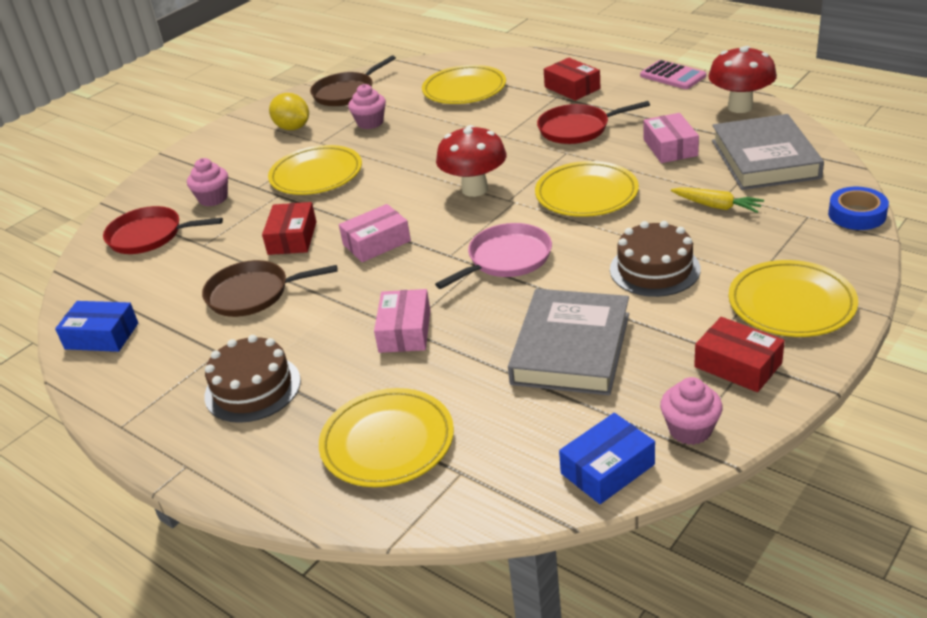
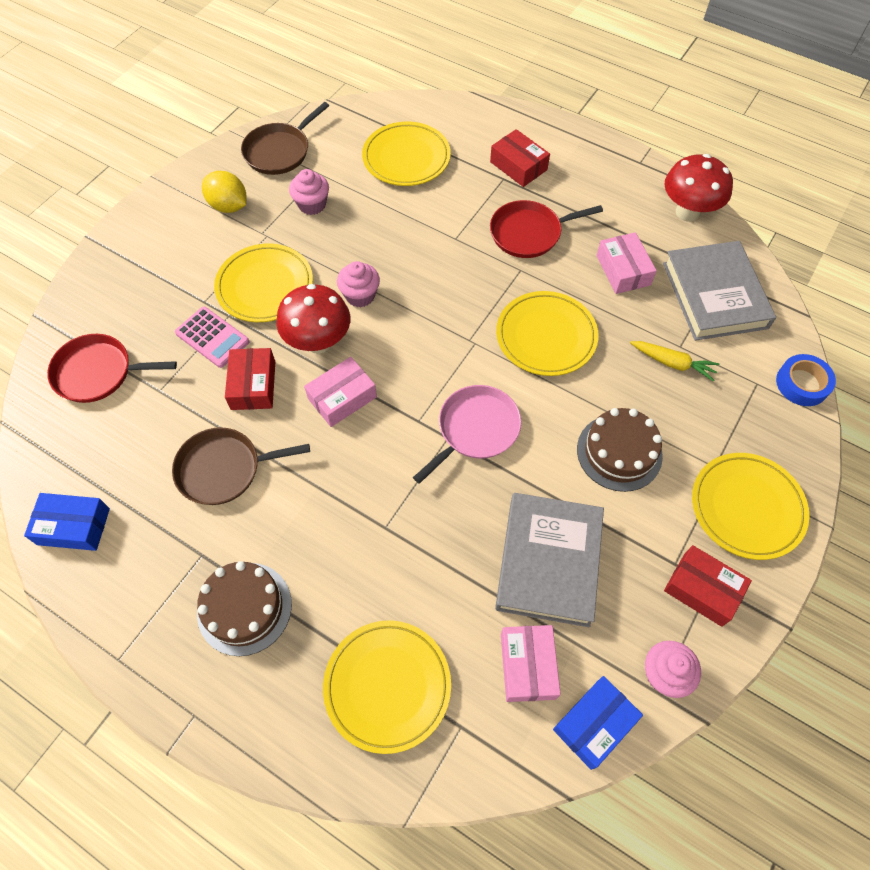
camera: 10 degrees left, 25 degrees up
pink cupcake [187,158,228,206] -> pink cupcake moved to [337,261,380,307]
pink box [374,289,430,353] -> pink box moved to [501,625,561,702]
red mushroom [436,125,507,197] -> red mushroom moved to [276,284,350,354]
pink calculator [640,60,706,89] -> pink calculator moved to [175,307,250,368]

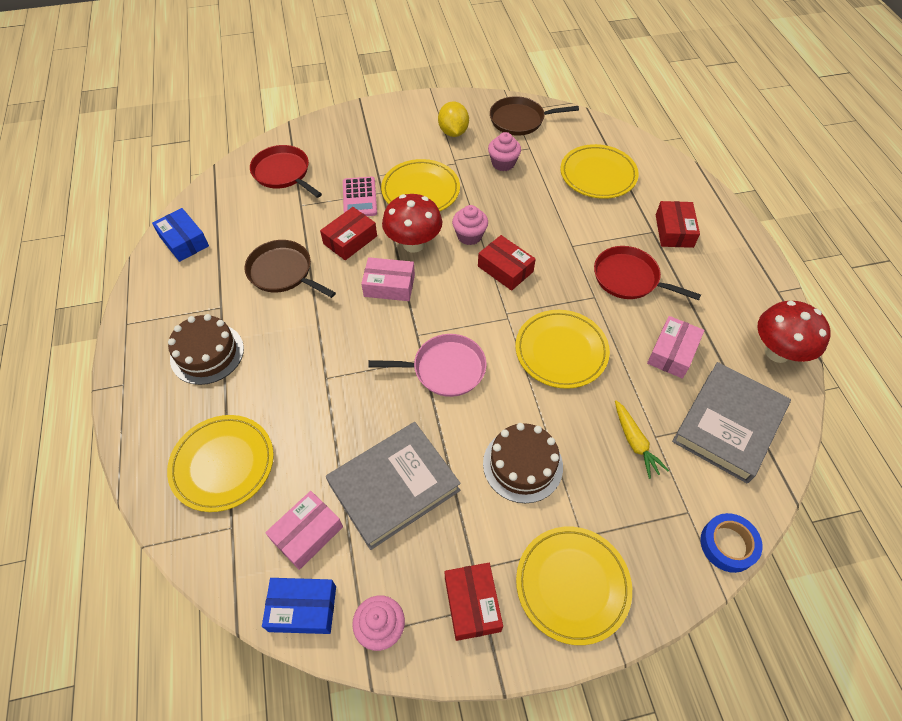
camera: 45 degrees right, 5 degrees down
none -> red box [478,235,536,291]

